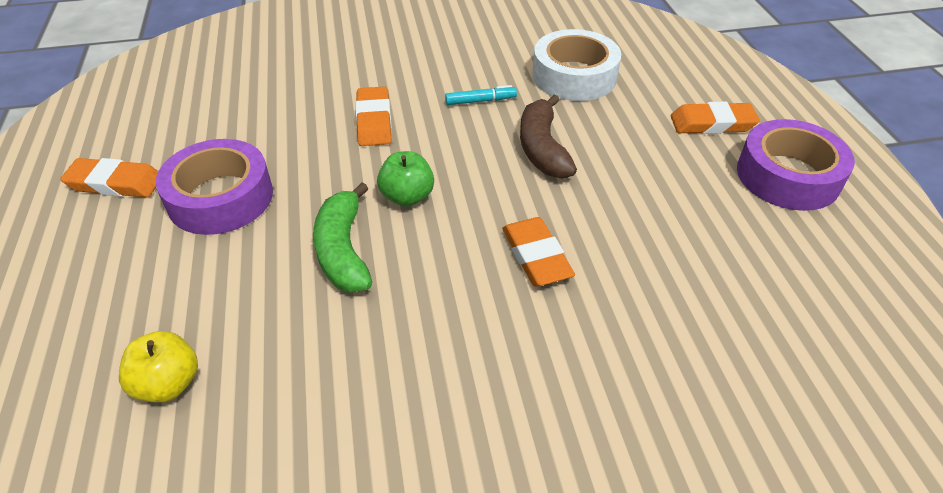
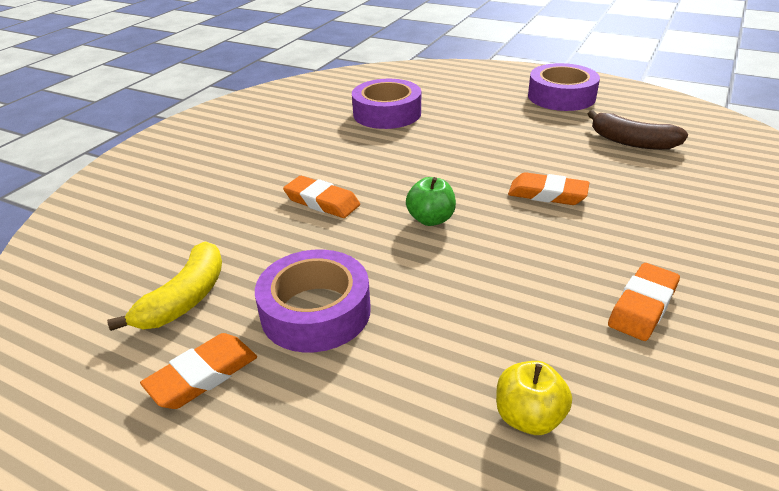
camera: 50 degrees left, 10 degrees down
green banana [313,182,372,293] -> none
turquoise marker [445,85,517,105] -> none
brown banana [520,94,577,179] -> brown banana moved to [588,110,688,150]
white tape [533,29,621,101] -> purple tape [352,79,421,129]
orange eraser [671,102,760,134] -> orange eraser moved to [608,263,680,341]
none -> yellow banana [107,241,222,331]

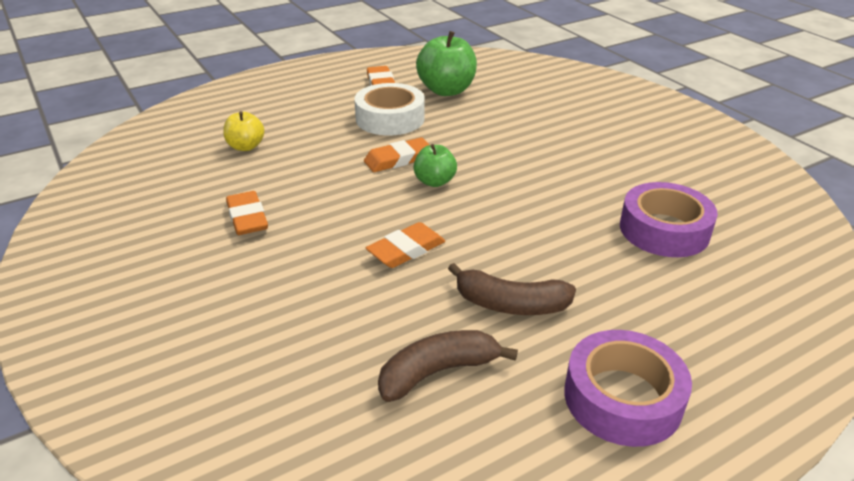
camera: 120 degrees right, 0 degrees up
yellow banana [107,241,222,331] -> green apple [416,31,477,96]
purple tape [255,249,371,352] -> white tape [354,83,425,135]
orange eraser [283,176,360,218] -> orange eraser moved to [364,137,430,172]
none -> brown banana [448,263,576,315]

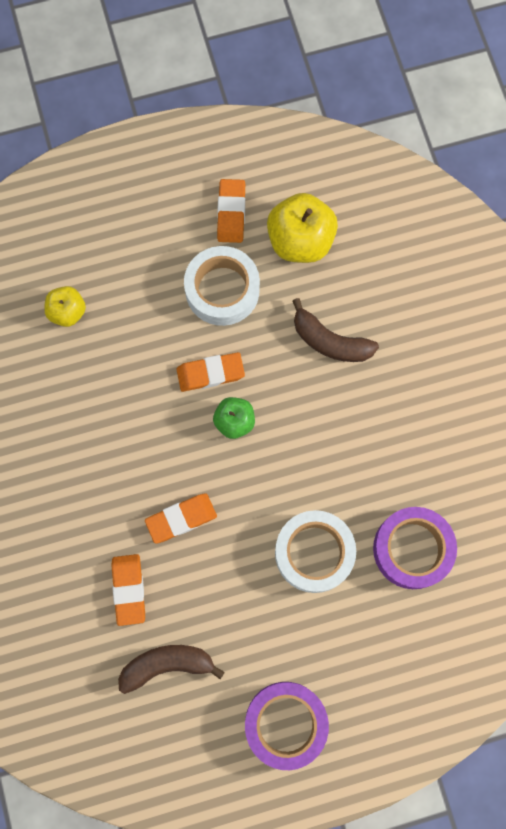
camera: 15 degrees right, 40 degrees up
orange eraser [226,191,268,235] -> orange eraser moved to [111,554,145,626]
green apple [416,31,477,96] -> yellow apple [267,193,338,263]
brown banana [448,263,576,315] -> brown banana moved to [293,298,379,362]
none -> white tape [275,510,356,593]

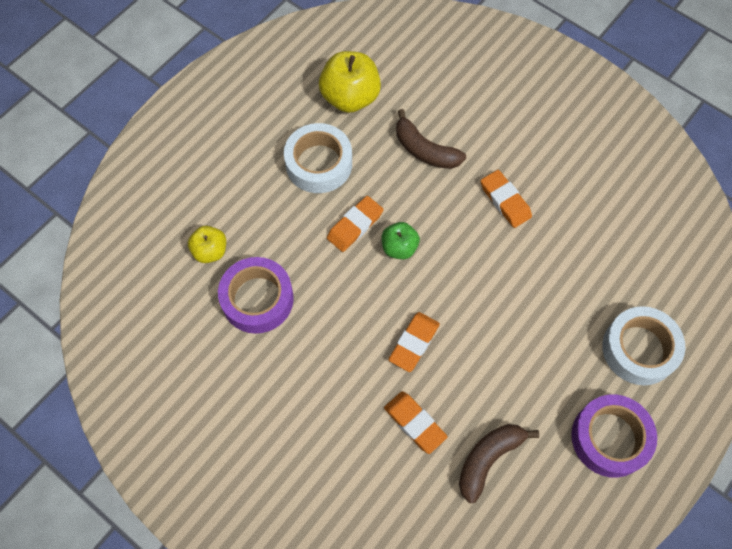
camera: 35 degrees left, 10 degrees down
orange eraser [217,179,245,243] -> orange eraser moved to [481,170,532,228]
white tape [275,510,356,593] -> white tape moved to [602,306,685,385]
brown banana [293,298,379,362] -> brown banana turned 45 degrees clockwise [396,109,466,169]
purple tape [373,507,457,589] -> purple tape moved to [218,257,294,334]

